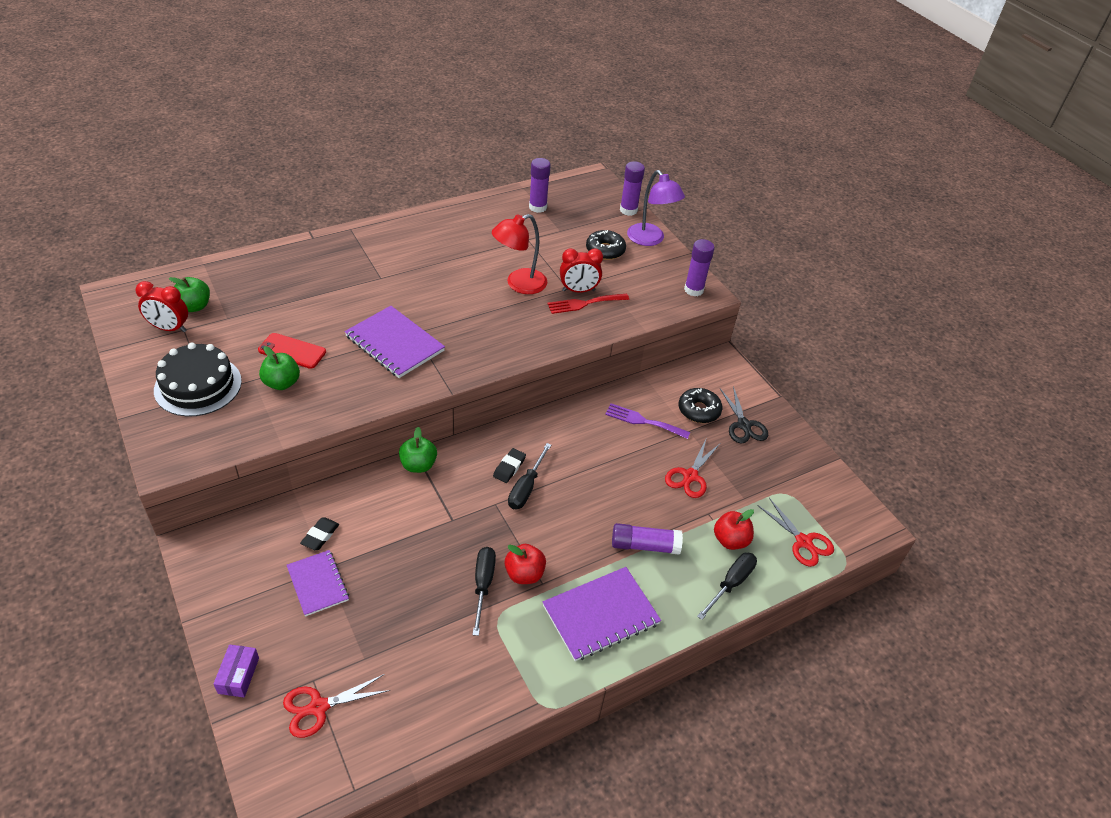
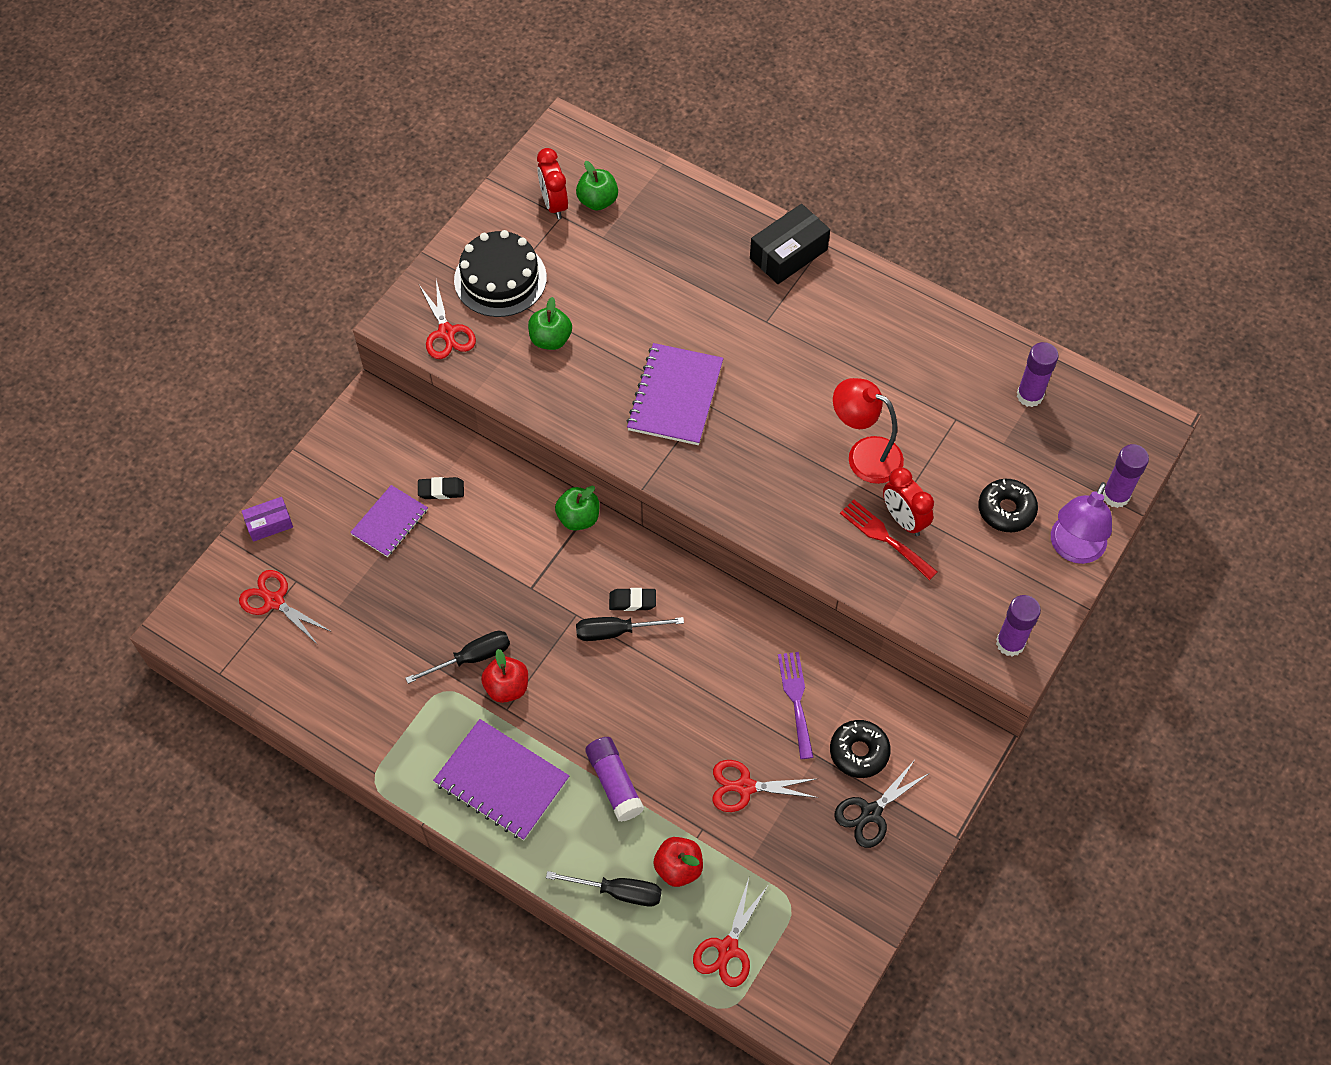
camera: 65 degrees right, 15 degrees up
red phone [258,333,326,369] -> none
none -> red scissors [419,280,476,359]
none -> black box [750,204,830,284]

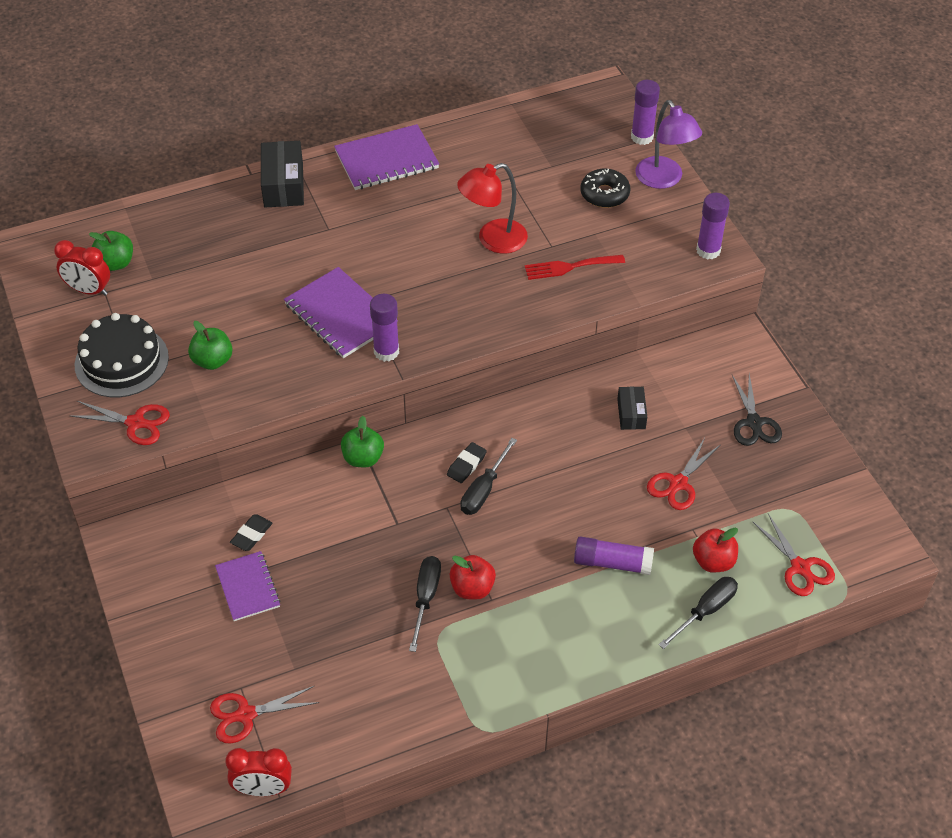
camera: 55 degrees left, 10 degrees down
purple box [242,497,293,542] -> none
purple notebook [433,719,569,840] -> purple notebook moved to [334,124,439,190]
purple fork [778,652,814,759] -> black box [617,387,647,430]
black donut [830,720,891,778] -> none
red clock [883,467,934,536] -> red clock moved to [225,748,292,796]
purple glue stick [1017,342,1059,407] -> purple glue stick moved to [370,294,399,362]

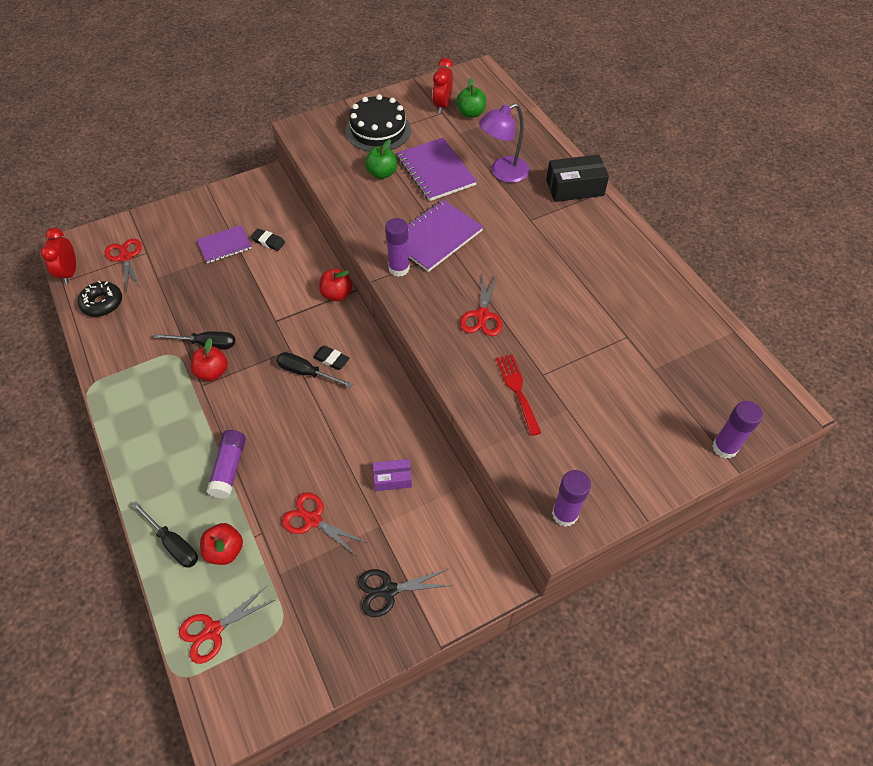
camera: 85 degrees right, 5 degrees up
red scissors [70,401,170,445] -> red scissors moved to [460,274,502,336]
purple notebook [334,124,439,190] -> purple notebook moved to [397,138,477,201]
green apple [341,416,384,467] -> red apple [319,269,353,301]
red lamp [457,163,528,254] -> none
black donut [580,168,630,208] -> black donut moved to [78,281,122,317]
black box [617,387,647,430] -> purple box [373,459,412,491]
purple lamp [635,100,702,189] -> purple lamp moved to [479,103,530,183]

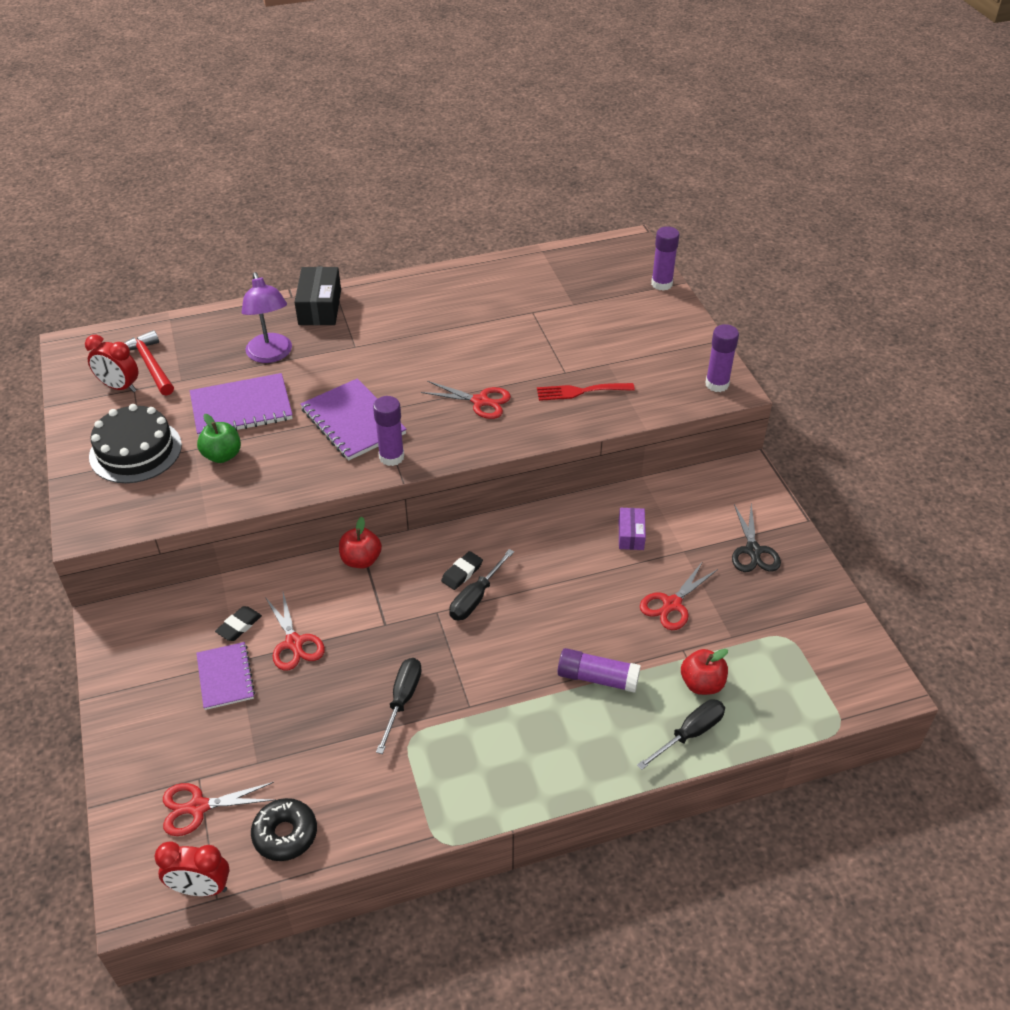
camera: 80 degrees left, 10 degrees down
red scissors [179,586,275,664] -> red scissors moved to [265,593,325,671]
red apple [191,338,228,381] -> none
green apple [456,78,486,118] -> red hammer [124,330,174,396]

